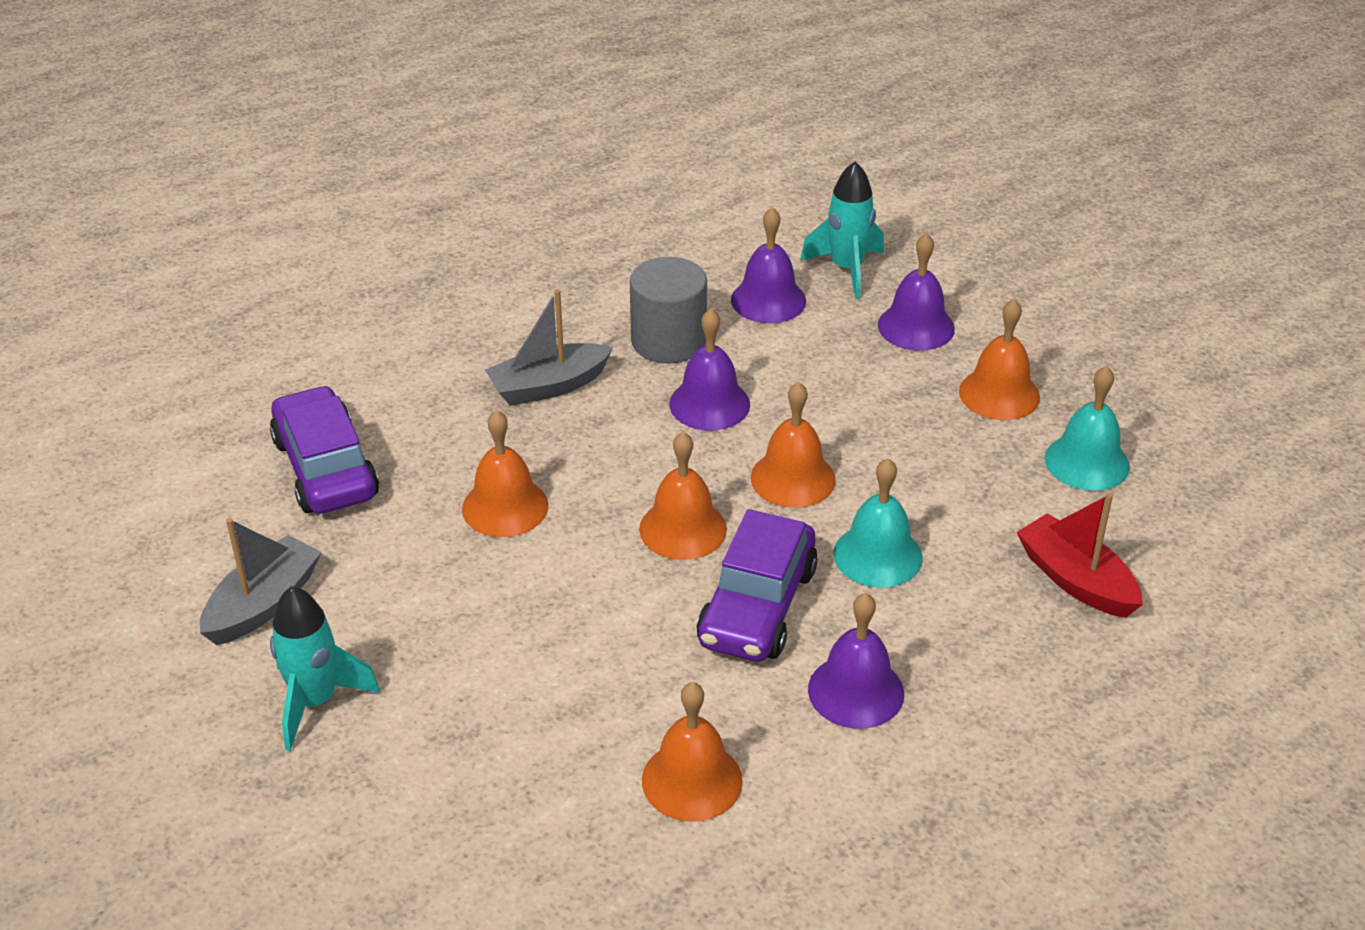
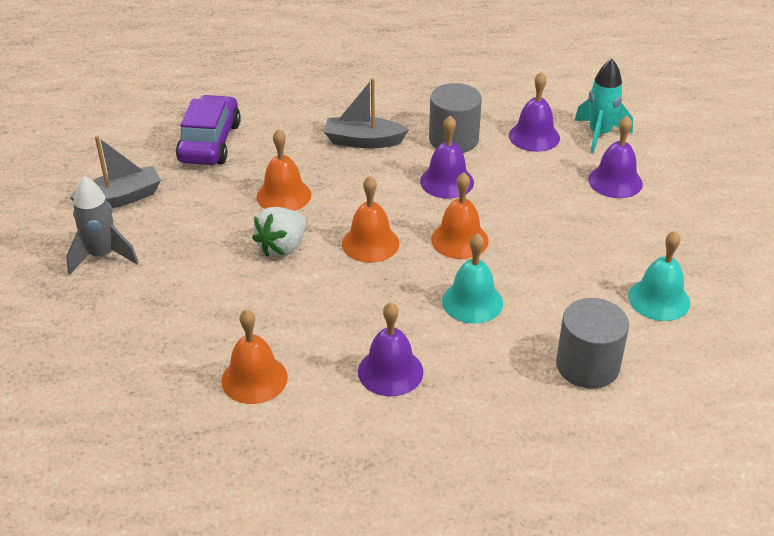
camera: 30 degrees right, 0 degrees up
turquoise rocket [270,586,380,751] -> grey rocket [66,176,139,275]
purple car [697,509,818,662] -> none
orange bell [959,299,1040,420] -> none
red boat [1016,493,1143,618] -> grey cylinder [556,298,629,389]
none -> white strawberry [252,207,306,257]

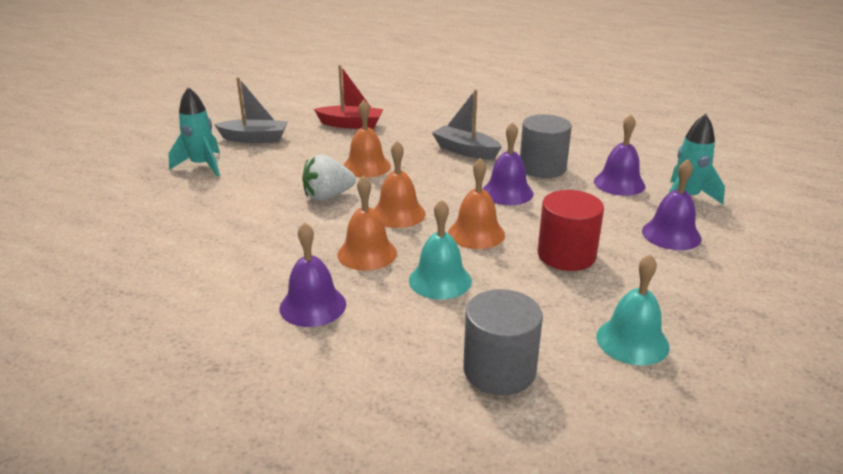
camera: 30 degrees right, 10 degrees down
grey rocket [66,176,139,275] -> turquoise rocket [168,87,220,177]
purple car [176,95,241,165] -> red boat [314,65,383,129]
orange bell [221,309,288,404] -> orange bell moved to [338,175,397,271]
none -> red cylinder [538,190,604,271]

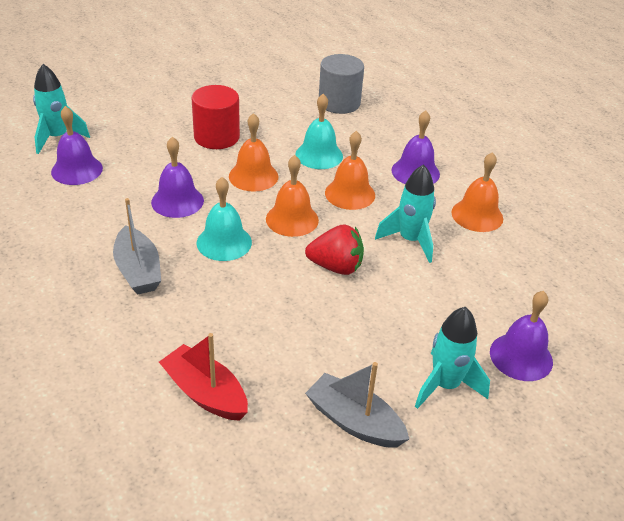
camera: 150 degrees left, 10 degrees up
white strawberry [302,155,356,201] -> red strawberry [305,224,364,275]
orange bell [343,100,391,178] -> orange bell moved to [451,152,503,232]
grey cylinder [520,114,572,178] -> none
turquoise bell [596,254,669,365] -> turquoise bell moved to [196,177,252,261]
purple bell [642,159,701,250] -> purple bell moved to [490,291,553,381]
none -> turquoise rocket [375,164,436,263]

